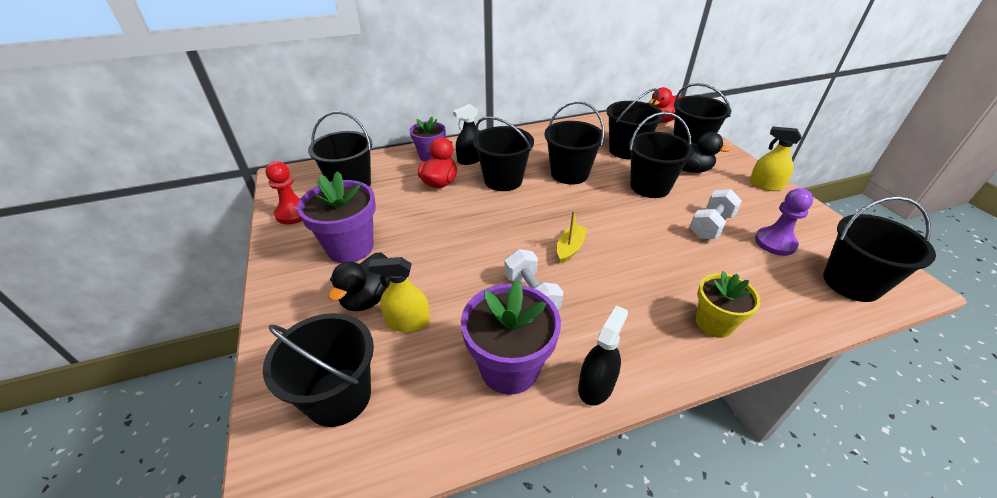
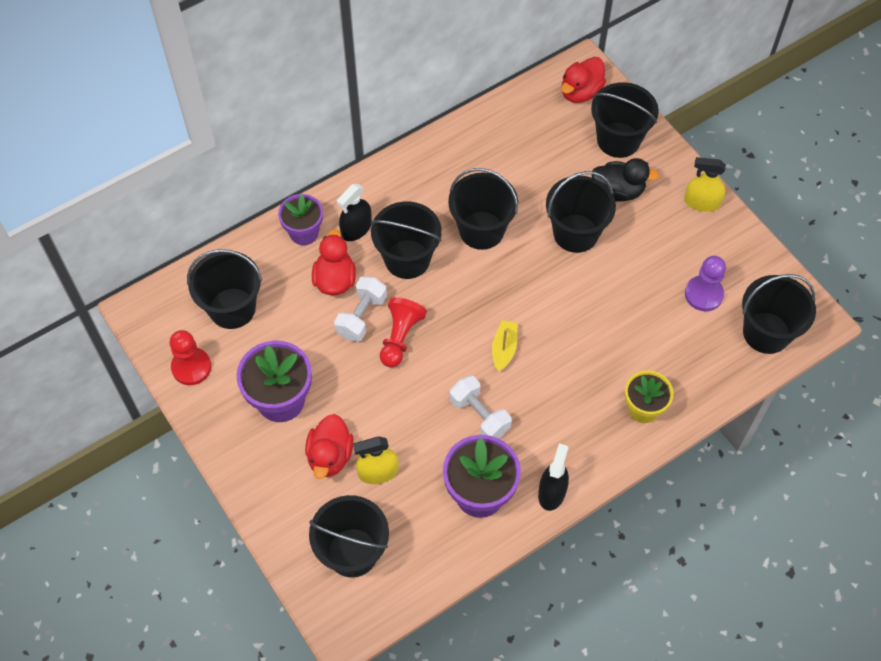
camera: 15 degrees left, 20 degrees up
black duck [328,252,390,311] -> red duck [305,414,354,479]
black bucket [607,88,664,159] -> none
white dumbbell [690,189,742,239] -> white dumbbell moved to [334,276,387,342]
none -> red pawn [380,297,427,367]

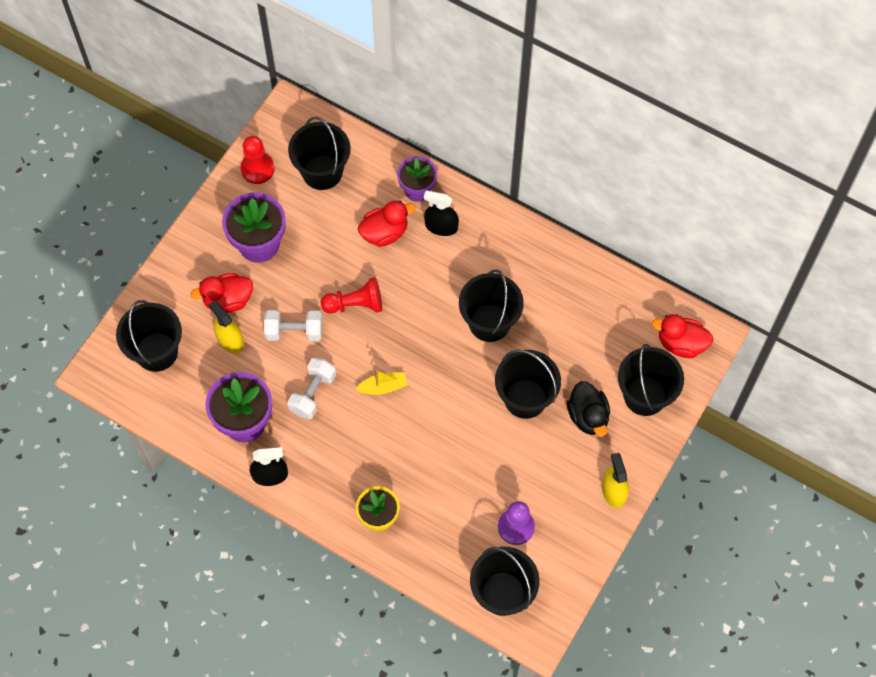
camera: 65 degrees right, 5 degrees up
white dumbbell [334,276,387,342] -> white dumbbell moved to [264,310,322,341]
black bucket [371,201,442,279] -> none

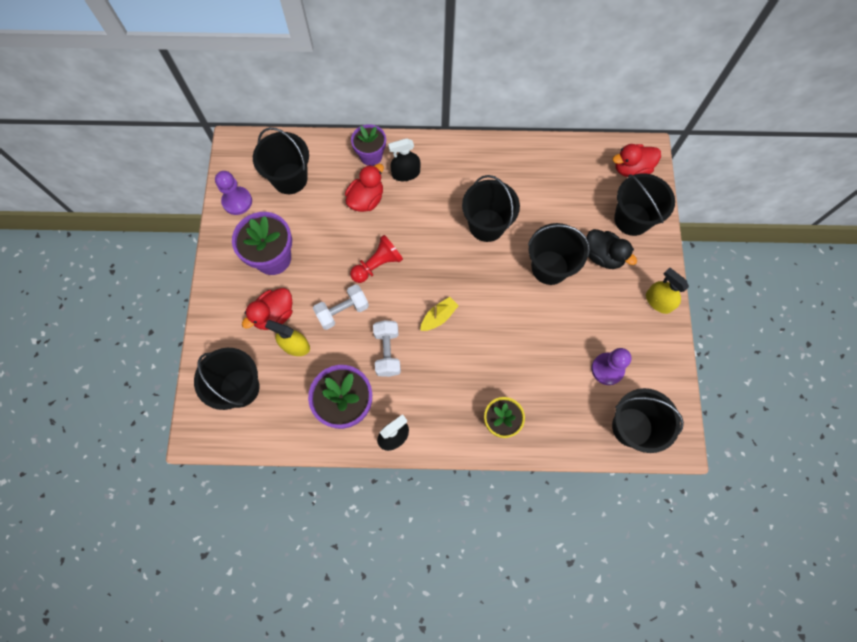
camera: 30 degrees left, 5 degrees up
red pawn [240,136,275,184] -> purple pawn [215,171,252,215]

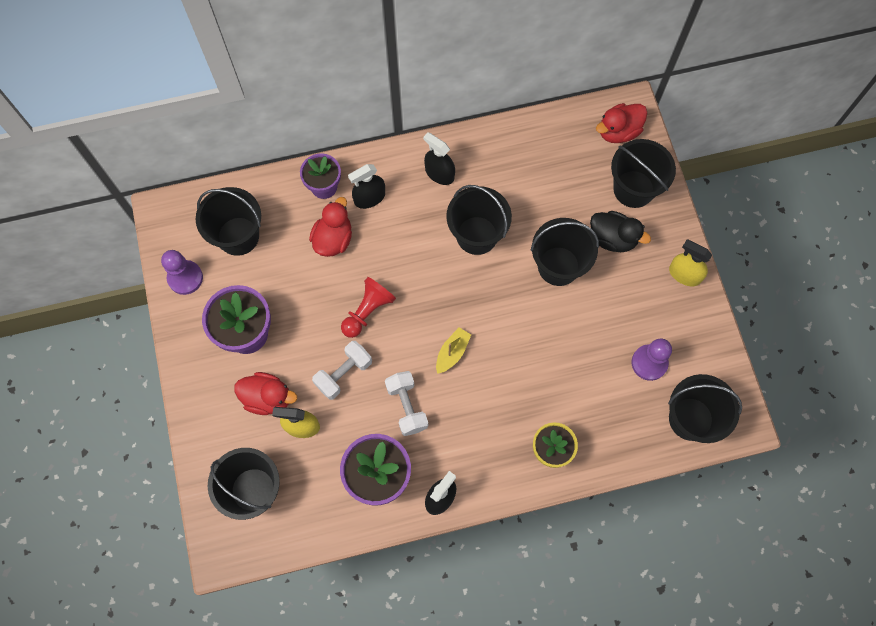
camera: 15 degrees left, 0 degrees up
red duck [242,288,293,330] -> red duck turned 105 degrees counterclockwise [234,372,297,415]
none -> black spray bottle [423,132,455,185]

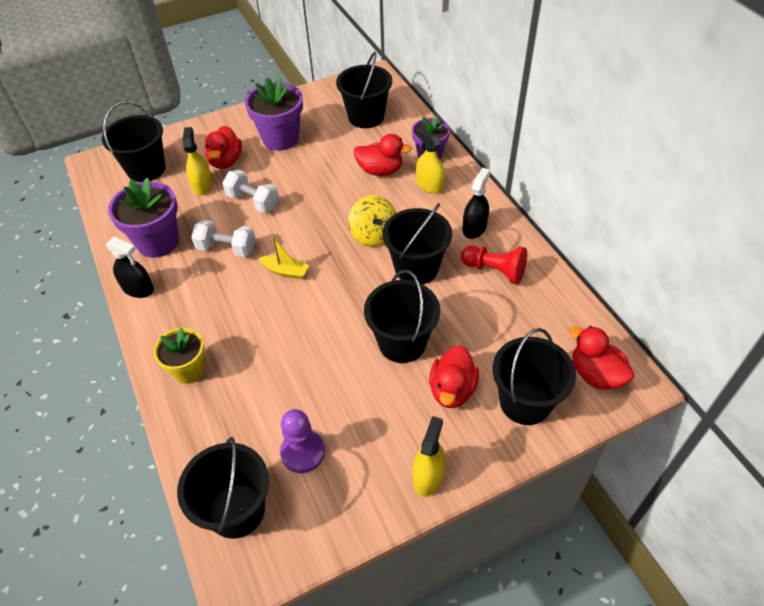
camera: 80 degrees right, 20 degrees down
purple pawn [161,250,203,295] -> none
red pawn [341,277,396,338] -> red pawn moved to [461,245,527,285]
black spray bottle [348,164,385,209] -> yellow spray bottle [416,128,445,194]
white dumbbell [385,371,428,436] -> white dumbbell turned 45 degrees clockwise [191,220,256,257]
black duck [590,211,651,252] -> red duck [429,345,479,408]
none -> yellow spinning top [348,195,396,247]

